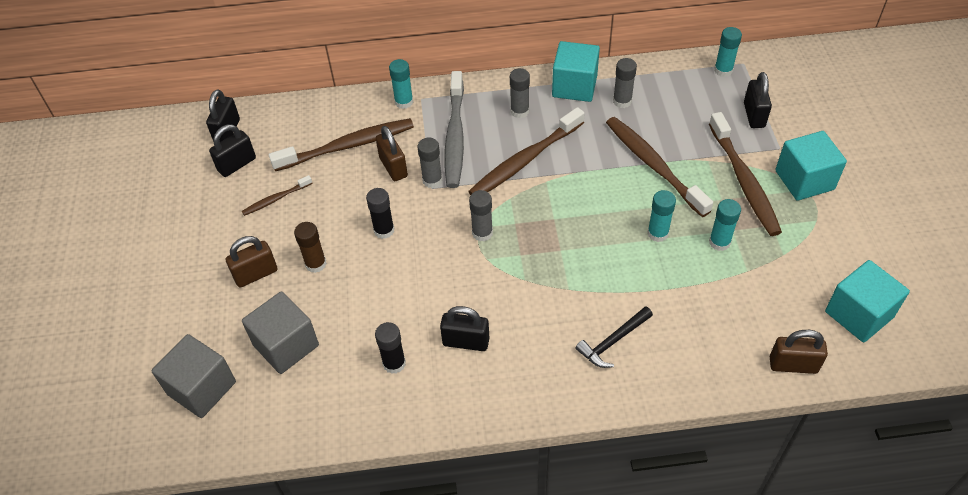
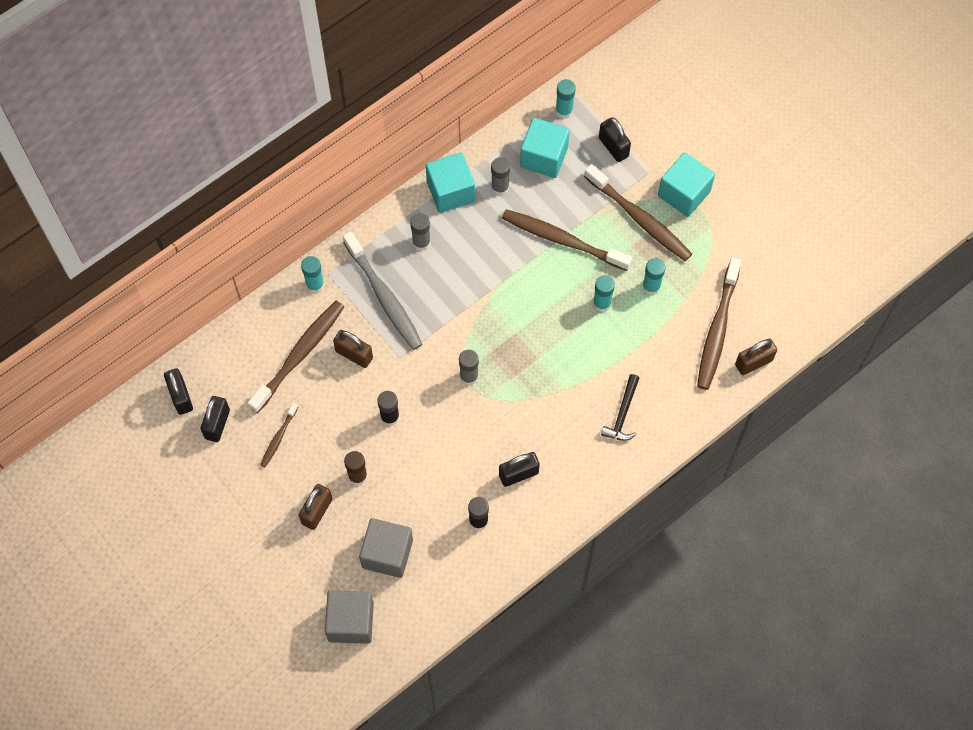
camera: 35 degrees left, 15 degrees up
grey glue stick [418,138,443,188] -> none
brown toothbrush [468,107,585,195] -> brown toothbrush moved to [697,258,741,390]
turquoise cube [825,260,910,342] -> turquoise cube moved to [520,118,570,178]

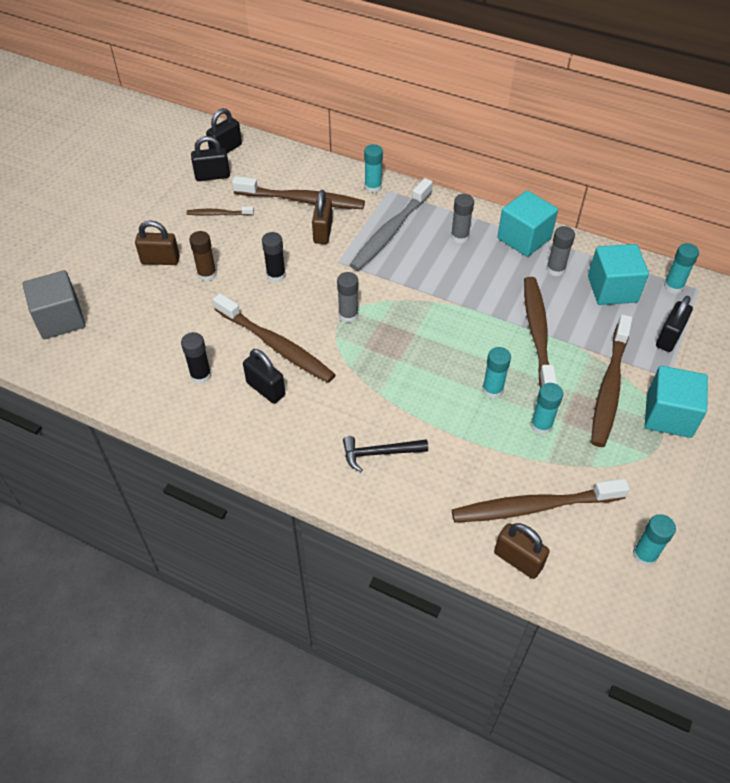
camera: 65 degrees right, 15 degrees down
grey cube [359,518,413,578] -> none
none -> brown toothbrush [213,293,336,383]
none -> turquoise glue stick [633,514,676,566]

